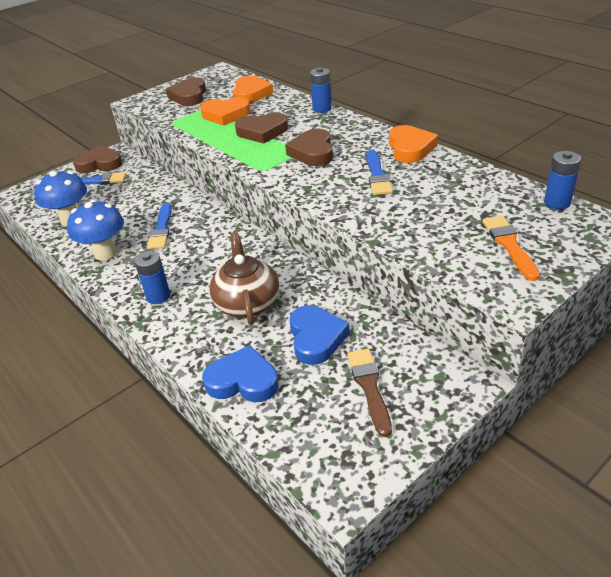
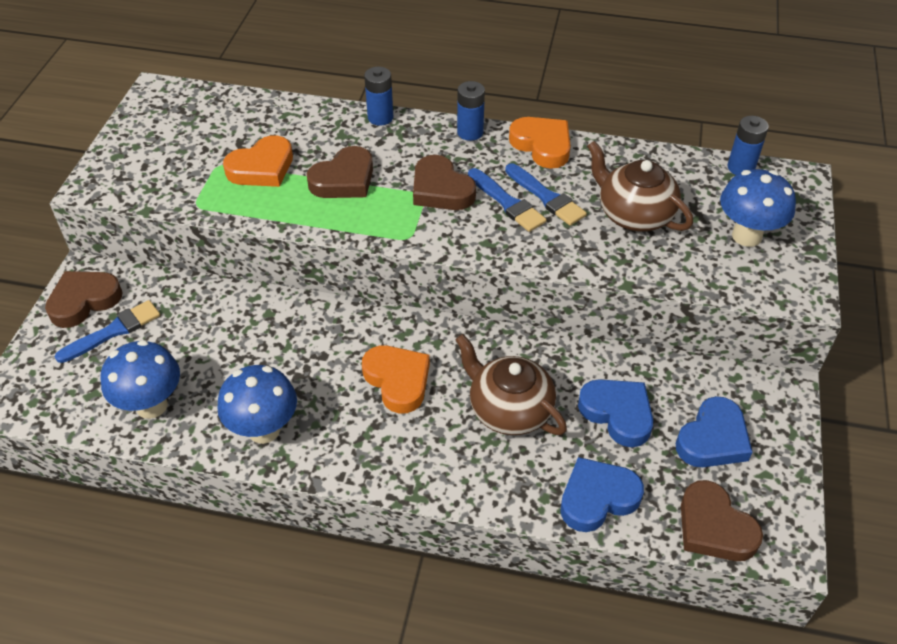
camera: 40 degrees left, 10 degrees up
blue battery [134,251,170,304] -> blue battery moved to [457,81,485,141]
blue brush [147,203,172,249] -> blue brush moved to [468,168,546,232]
brown heart [166,77,206,106] -> brown heart moved to [681,480,763,561]
orange heart [233,76,273,104] -> orange heart moved to [362,346,430,413]
brown brush [347,349,392,437] -> blue heart [676,396,752,467]
orange brush [482,216,540,281] -> blue mushroom [720,169,796,247]
none -> brown teapot [587,141,693,232]

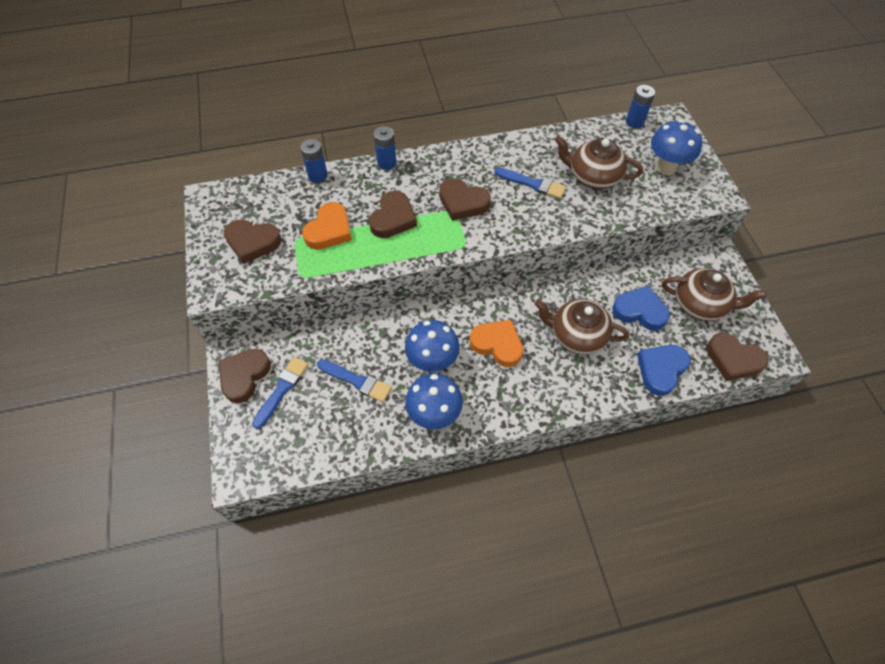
camera: 25 degrees left, 10 degrees up
blue mushroom [101,340,180,419] -> blue mushroom moved to [405,320,460,372]
blue battery [457,81,485,141] -> blue battery moved to [300,139,328,183]
blue brush [468,168,546,232] -> blue brush moved to [317,360,392,402]
orange heart [509,117,570,169] -> none
blue heart [676,396,752,467] -> brown teapot [662,268,767,321]
none -> brown heart [224,220,281,264]

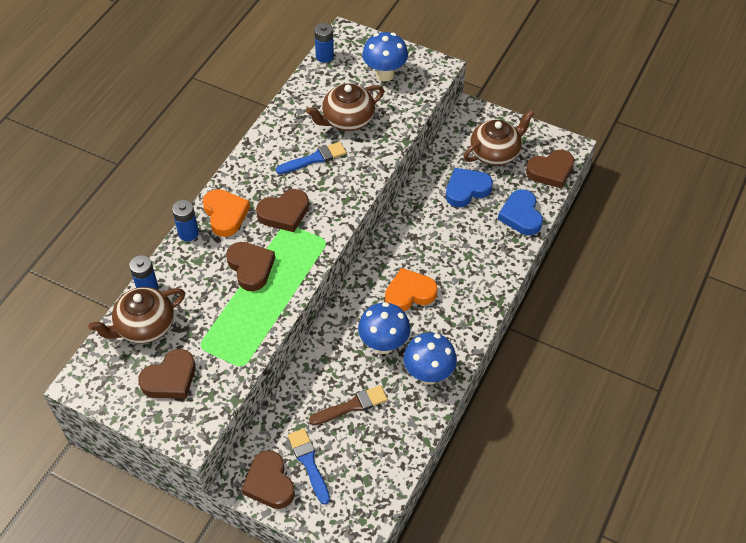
camera: 50 degrees left, 5 degrees down
orange heart [302,202,352,250] -> orange heart moved to [203,189,250,237]
blue brush [317,360,392,402] -> brown brush [309,385,388,425]
brown teapot [534,299,629,354] -> brown teapot moved to [89,287,185,344]

